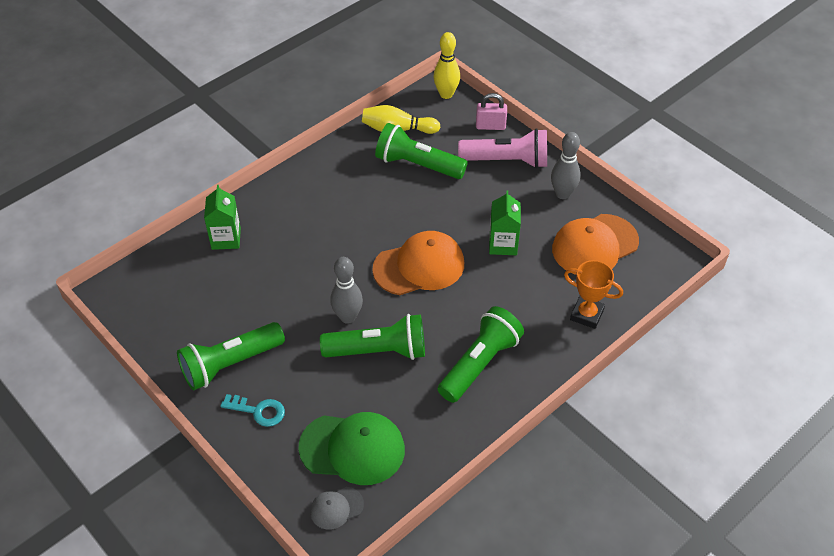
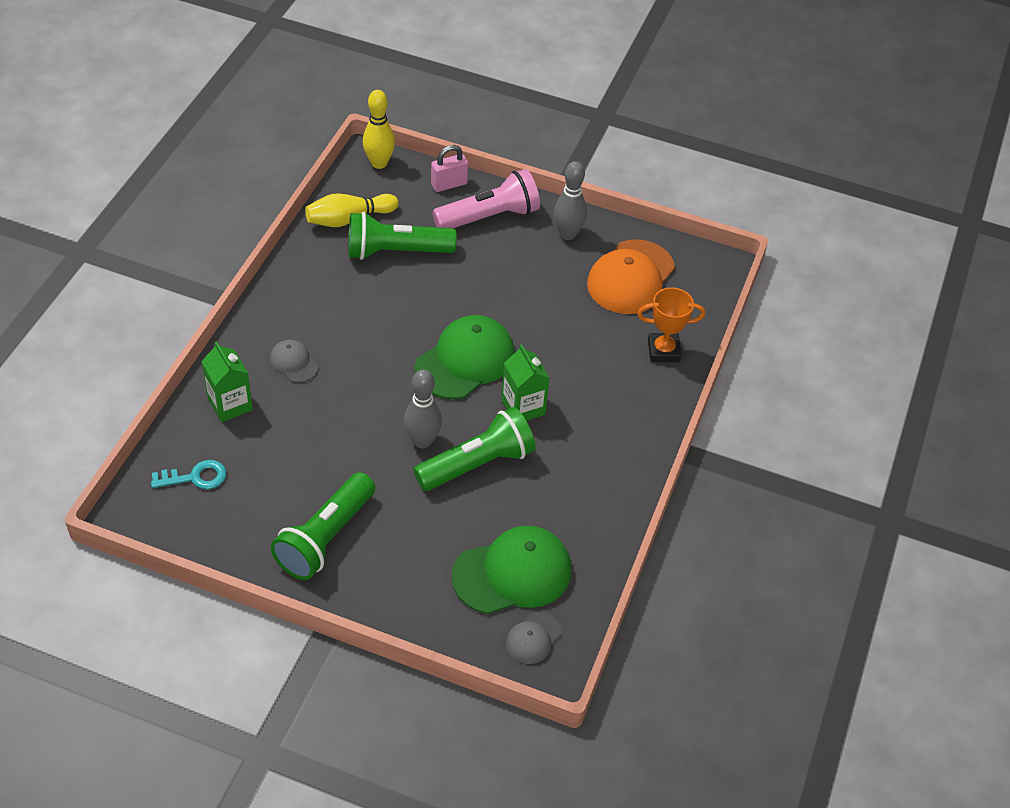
camera: 30 degrees left, 0 degrees up
turquoise key [220,394,285,427] -> turquoise key moved to [151,460,227,489]
orange cap [372,231,464,295] -> green cap [415,315,515,399]
green flashlight [438,306,524,403] -> none
green carton [489,191,521,255] -> green carton moved to [501,344,549,421]
none -> grey cap [270,339,318,383]

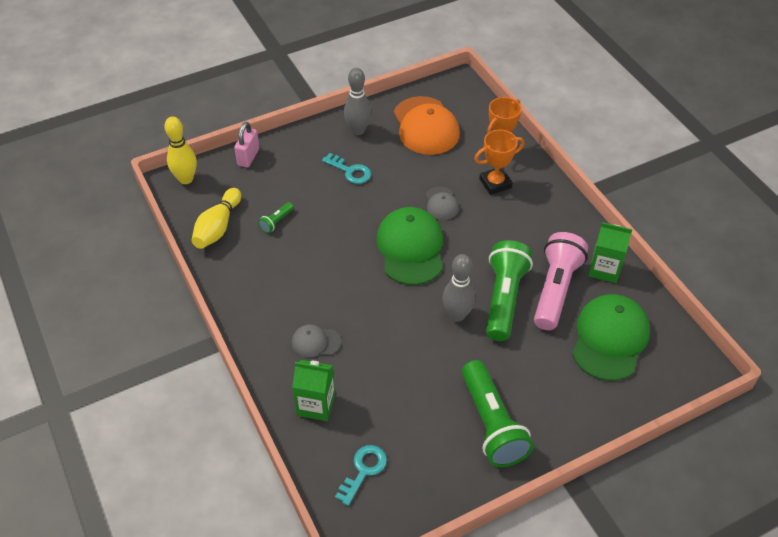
camera: 45 degrees left, 0 degrees up
green flashlight [348,212,457,260] -> green flashlight [258,202,294,233], size x0.43
pink flashlight [432,169,540,228] -> pink flashlight moved to [534,232,588,330]
green carton [501,344,549,421] -> green carton moved to [588,222,632,283]
grey cap [506,612,561,664] -> grey cap moved to [426,187,459,220]
none -> turquoise key [322,153,371,184]
none -> orange trophy [474,130,525,195]

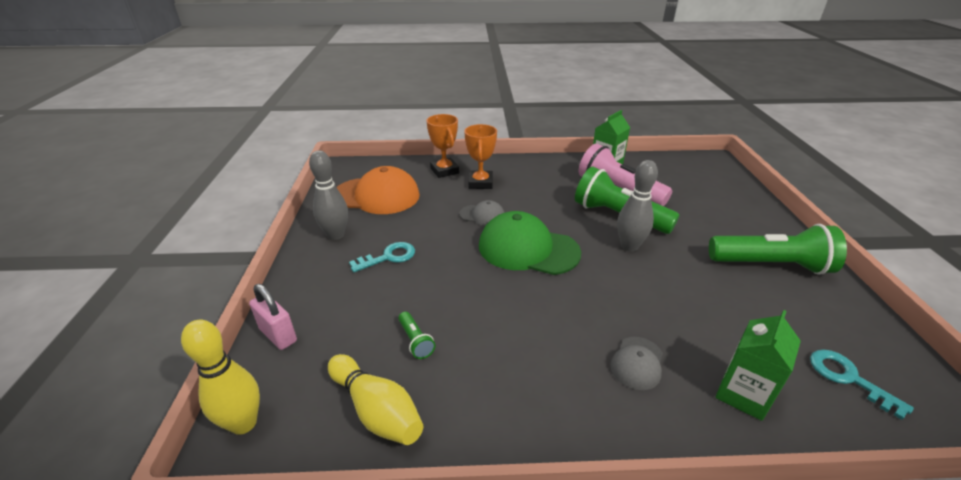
camera: 65 degrees left, 15 degrees down
green cap [572,294,650,381] -> none

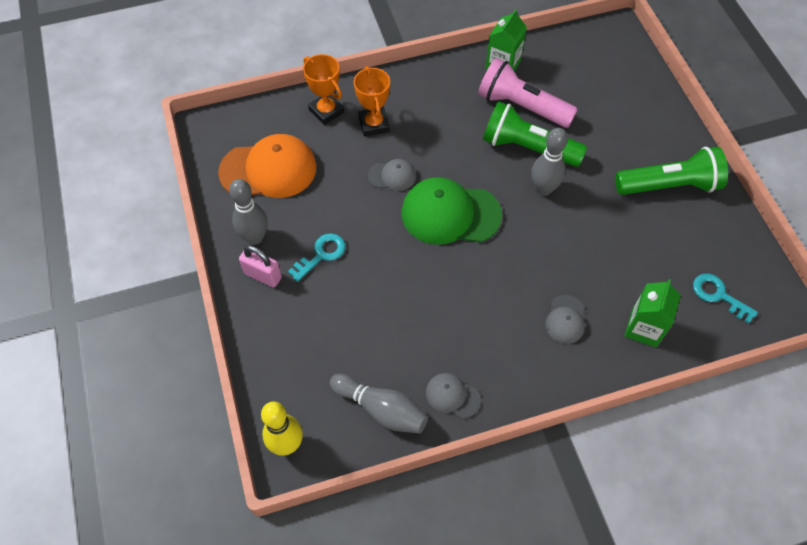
camera: 15 degrees left, 25 degrees up
pink padlock [249,284,297,350] -> pink padlock moved to [239,245,282,288]
yellow bowling pin [328,354,423,445] -> grey bowling pin [330,374,428,434]
green flashlight [398,312,435,359] -> none
none -> grey cap [426,373,480,419]

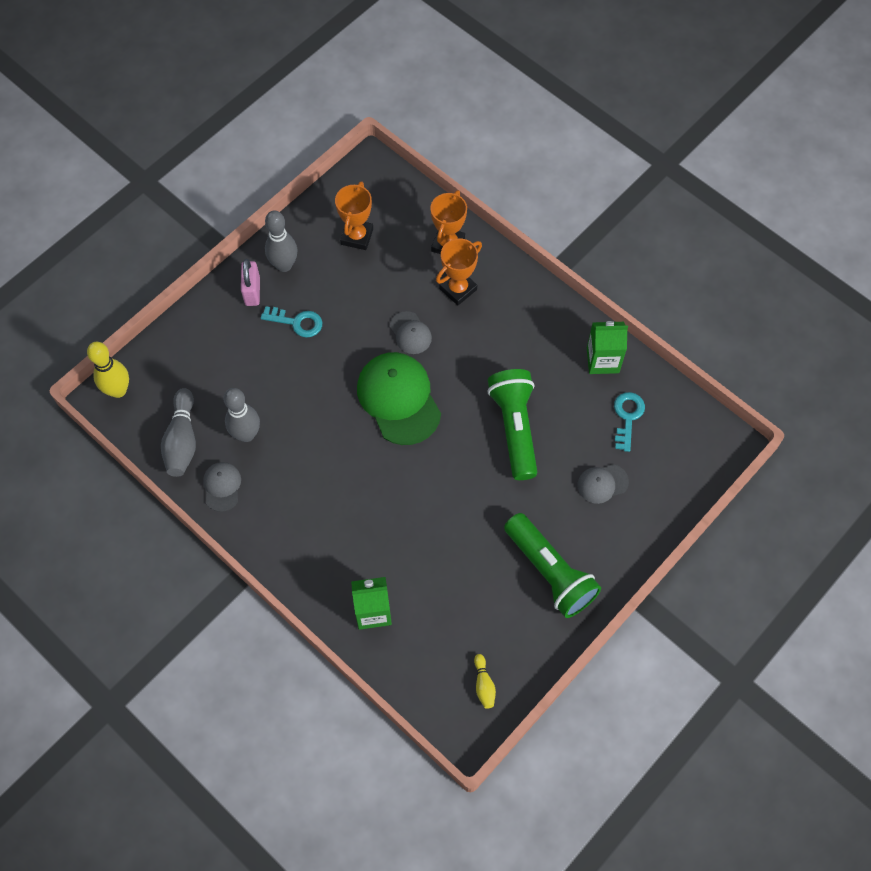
camera: 60 degrees right, 5 degrees up
orange cap [218,134,317,198] -> orange trophy [335,181,373,250]
pink flashlight [478,58,578,128] -> none
grey bowling pin [531,128,568,196] -> grey bowling pin moved to [223,388,260,442]
grey cap [545,295,585,344] -> grey cap moved to [578,464,629,504]
turquoise key [693,273,758,323] -> turquoise key moved to [614,392,645,452]
none -> yellow bowling pin [474,654,496,709]

